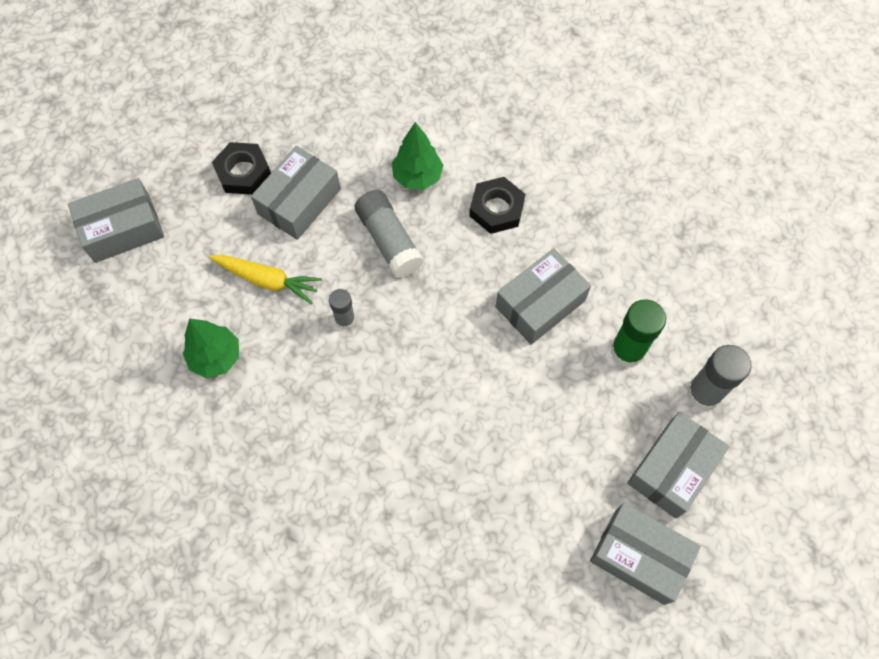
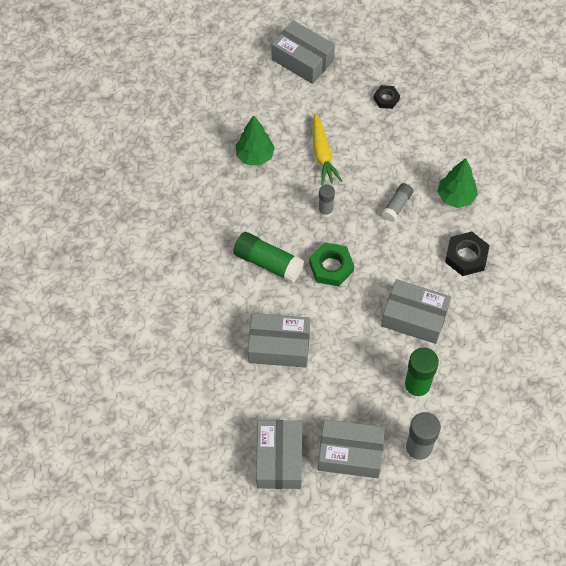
camera: 60 degrees right, 5 degrees down
black nut [212,142,271,195] -> black nut [374,85,400,109], size x0.62
grey box [251,146,341,240] -> grey box moved to [248,313,310,368]
grey glue stick [355,190,424,278] -> grey glue stick [382,183,413,222], size x0.60
none -> green glue stick [233,232,304,283]
none -> green nut [309,242,354,286]

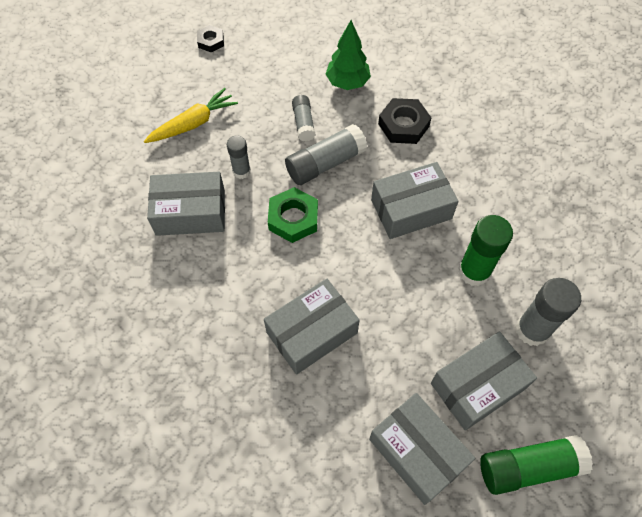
camera: 40 degrees left, 0 degrees up
green glue stick [233,232,304,283] -> green glue stick moved to [480,435,593,495]
green tree [236,115,275,166] -> none
grey box [271,20,335,84] -> grey box moved to [147,172,225,236]
yellow carrot [313,113,342,185] -> yellow carrot turned 75 degrees counterclockwise [144,88,238,143]
none -> grey glue stick [285,124,367,185]

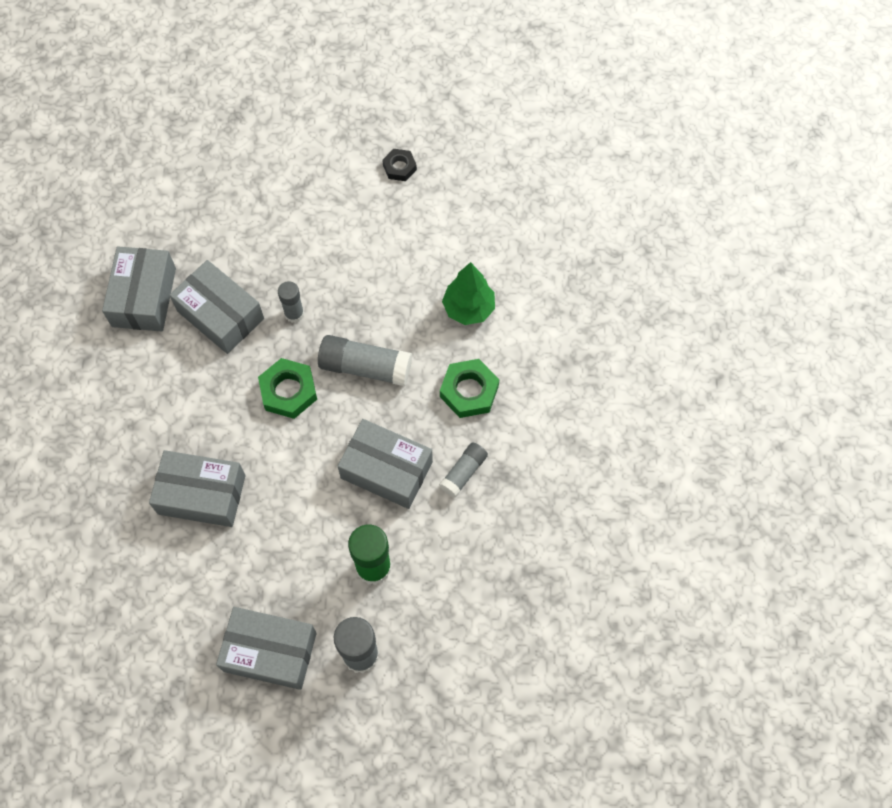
camera: 45 degrees right, 5 degrees up
yellow carrot [144,88,238,143] -> none
grey glue stick [292,95,316,141] -> grey glue stick moved to [439,442,488,498]
grey box [369,393,476,505] -> grey box moved to [102,246,176,332]
black nut [378,98,432,144] -> green nut [440,359,499,418]
green glue stick [480,435,593,495] -> none

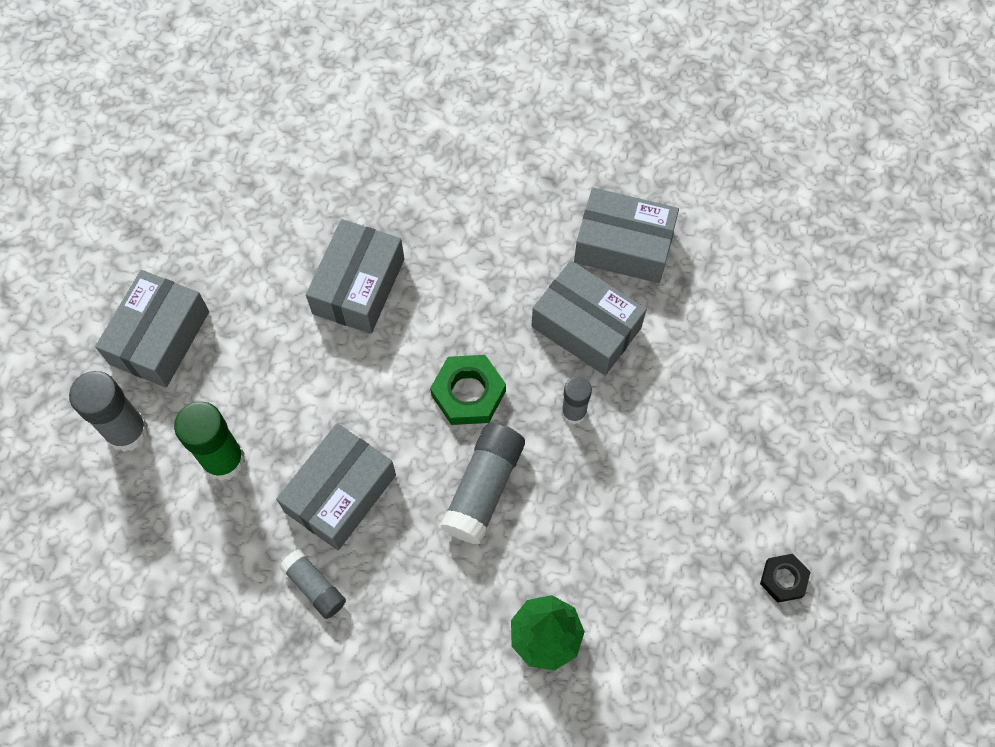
camera: 100 degrees right, 0 degrees up
grey box [169,260,264,354] -> grey box turned 75 degrees clockwise [532,261,647,375]
green nut [440,359,499,418] -> none

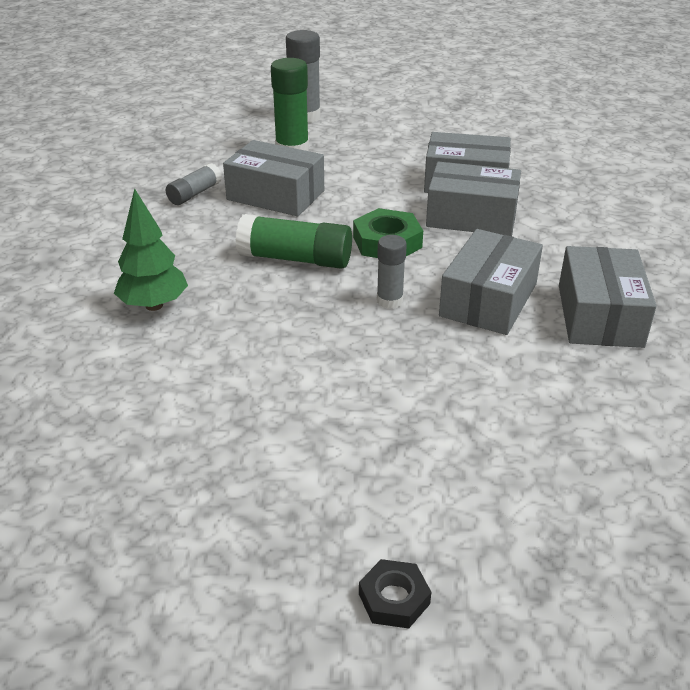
camera: 80 degrees right, 30 degrees down
grey box [95,270,209,388] -> grey box moved to [426,162,521,236]
grey glue stick [440,423,525,545] -> green glue stick [236,214,352,269]
black nut [760,554,811,603] -> black nut moved to [359,559,431,629]

